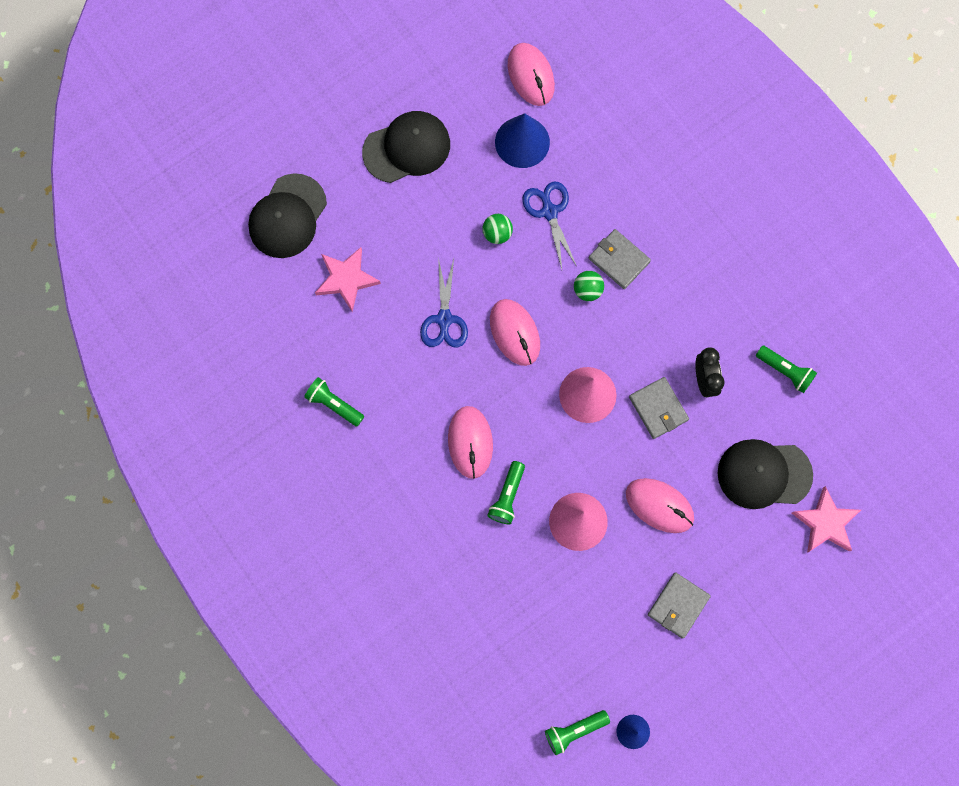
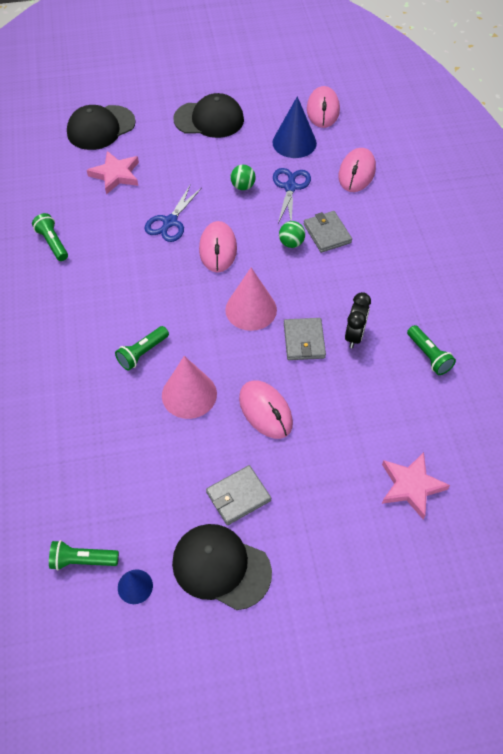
camera: 25 degrees right, 20 degrees down
pink mouse [448,406,493,479] -> pink mouse moved to [338,148,376,192]
black cap [718,439,813,509] -> black cap moved to [172,524,272,610]

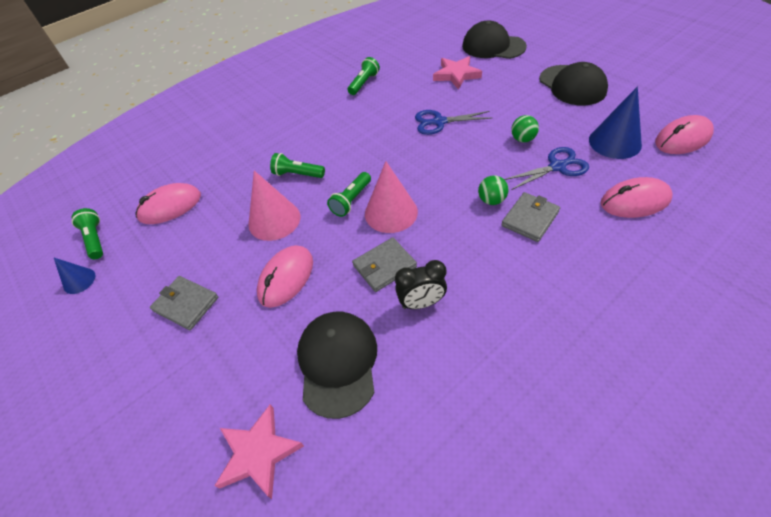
camera: 65 degrees right, 5 degrees down
black cap [172,524,272,610] -> black cap moved to [297,312,377,419]
pink mouse [199,221,237,272] -> pink mouse moved to [135,183,201,224]
green flashlight [407,325,456,375] -> green flashlight moved to [327,172,371,217]

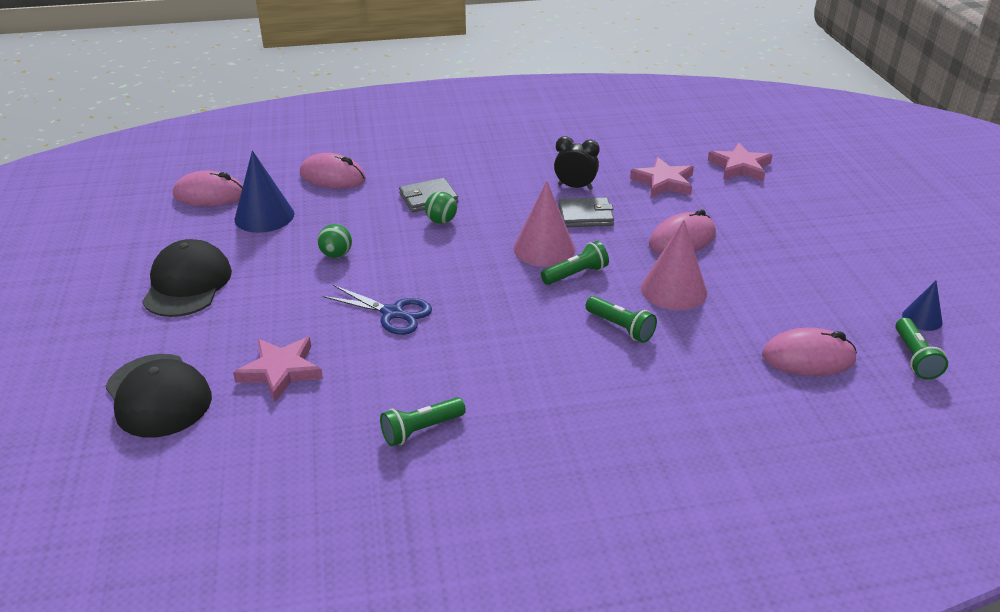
camera: 155 degrees left, 15 degrees down
grey wallet [150,276,218,330] -> none
black cap [297,312,377,419] -> pink star [630,157,694,197]
blue scissors [504,147,589,190] -> none

